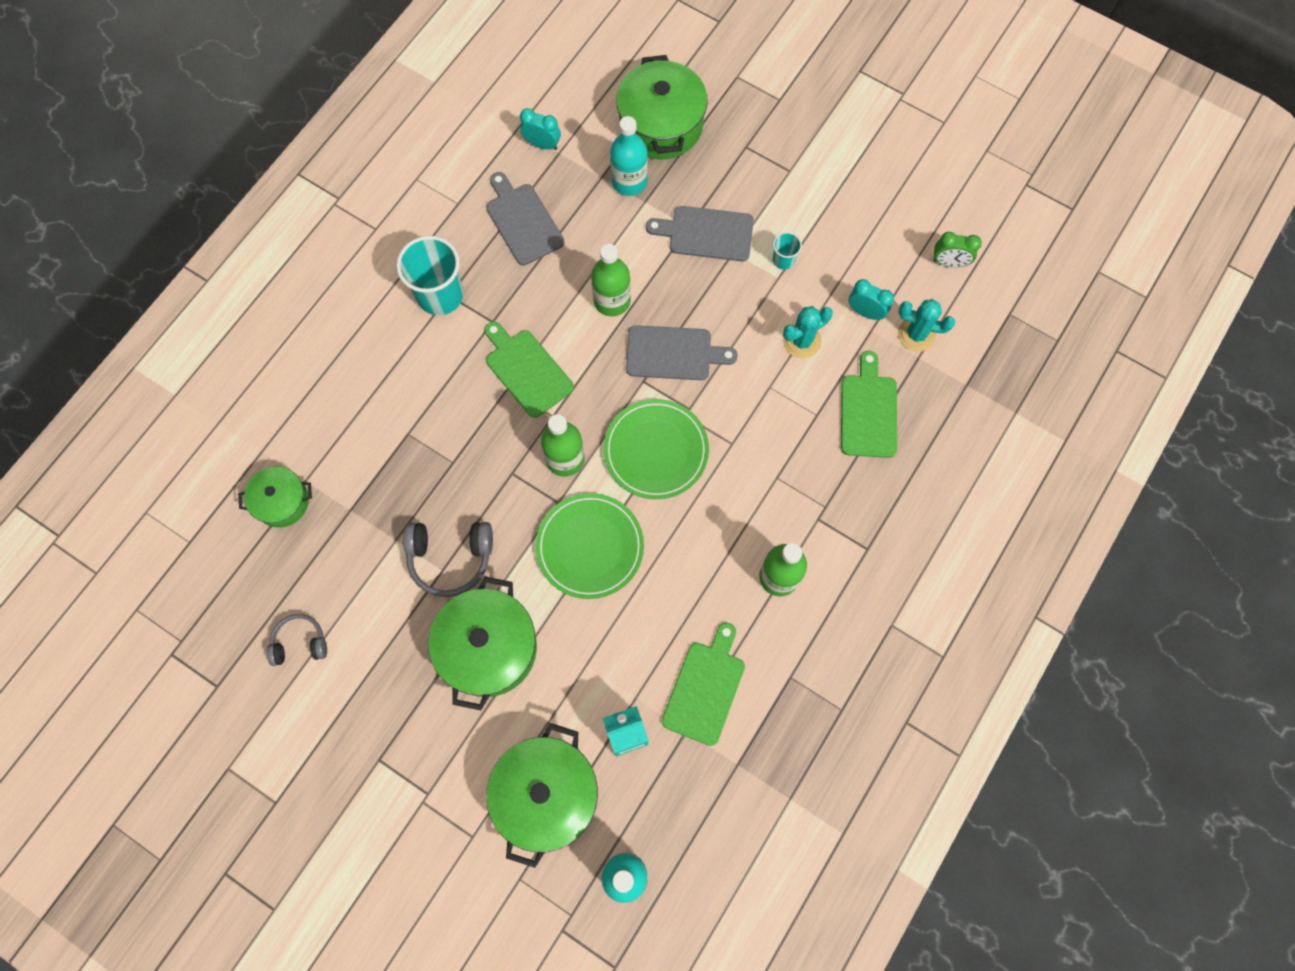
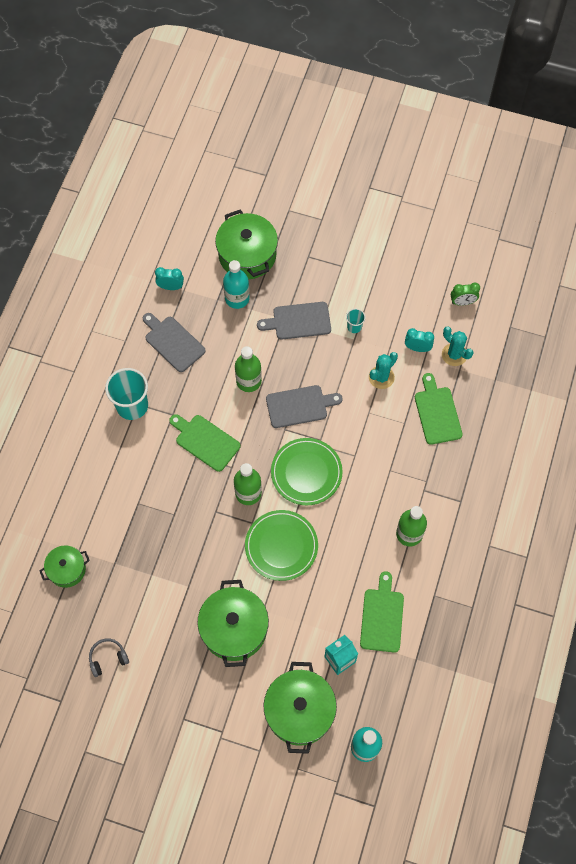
camera: 15 degrees left, 5 degrees down
grey headphones [403,522,493,597] -> none
turquoise cactus [898,299,955,352] -> turquoise cactus turned 45 degrees clockwise [442,327,473,366]

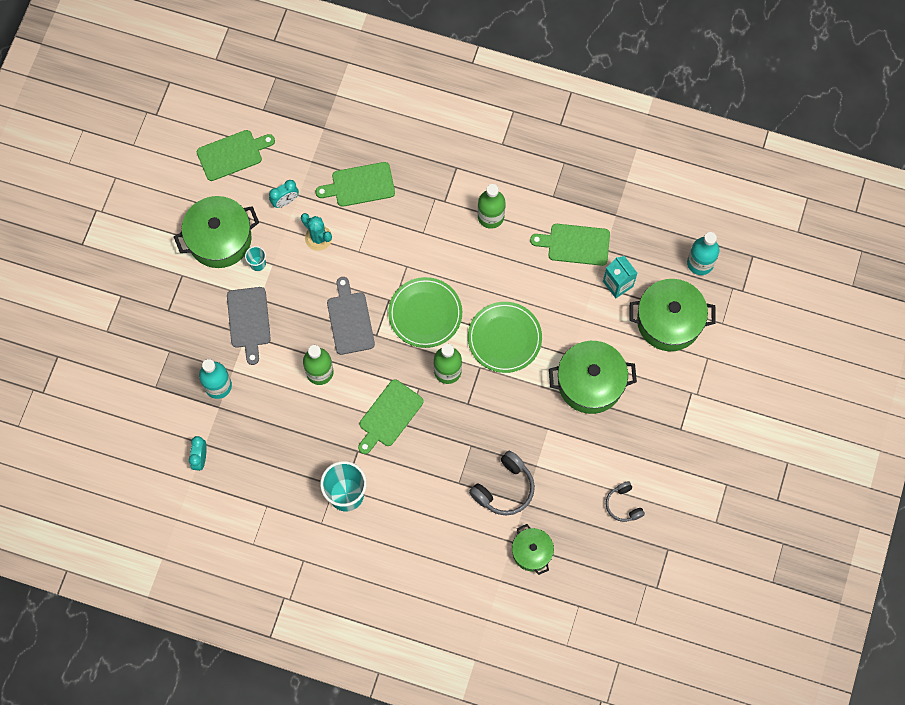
camera: 90 degrees left, 5 degrees up
grey cutting board [143,313,206,372] -> none
green pot [215,209,278,279] -> green pot moved to [174,196,259,268]
turquoise clock [405,328,434,352] -> turquoise clock turned 135 degrees counterclockwise [269,180,299,208]
turquoise cactus [442,327,473,366] -> none
green clock [451,283,480,306] -> green cutting board [197,130,275,181]
none -> grey headphones [469,451,535,515]

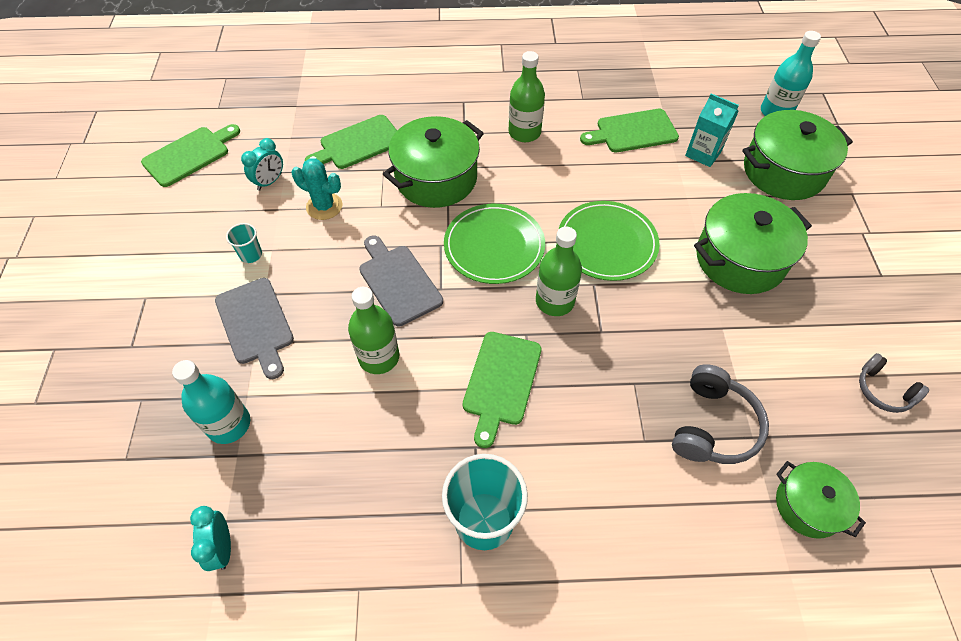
camera: 20 degrees left, 15 degrees down
green pot [174,196,259,268] -> green pot moved to [383,116,484,208]

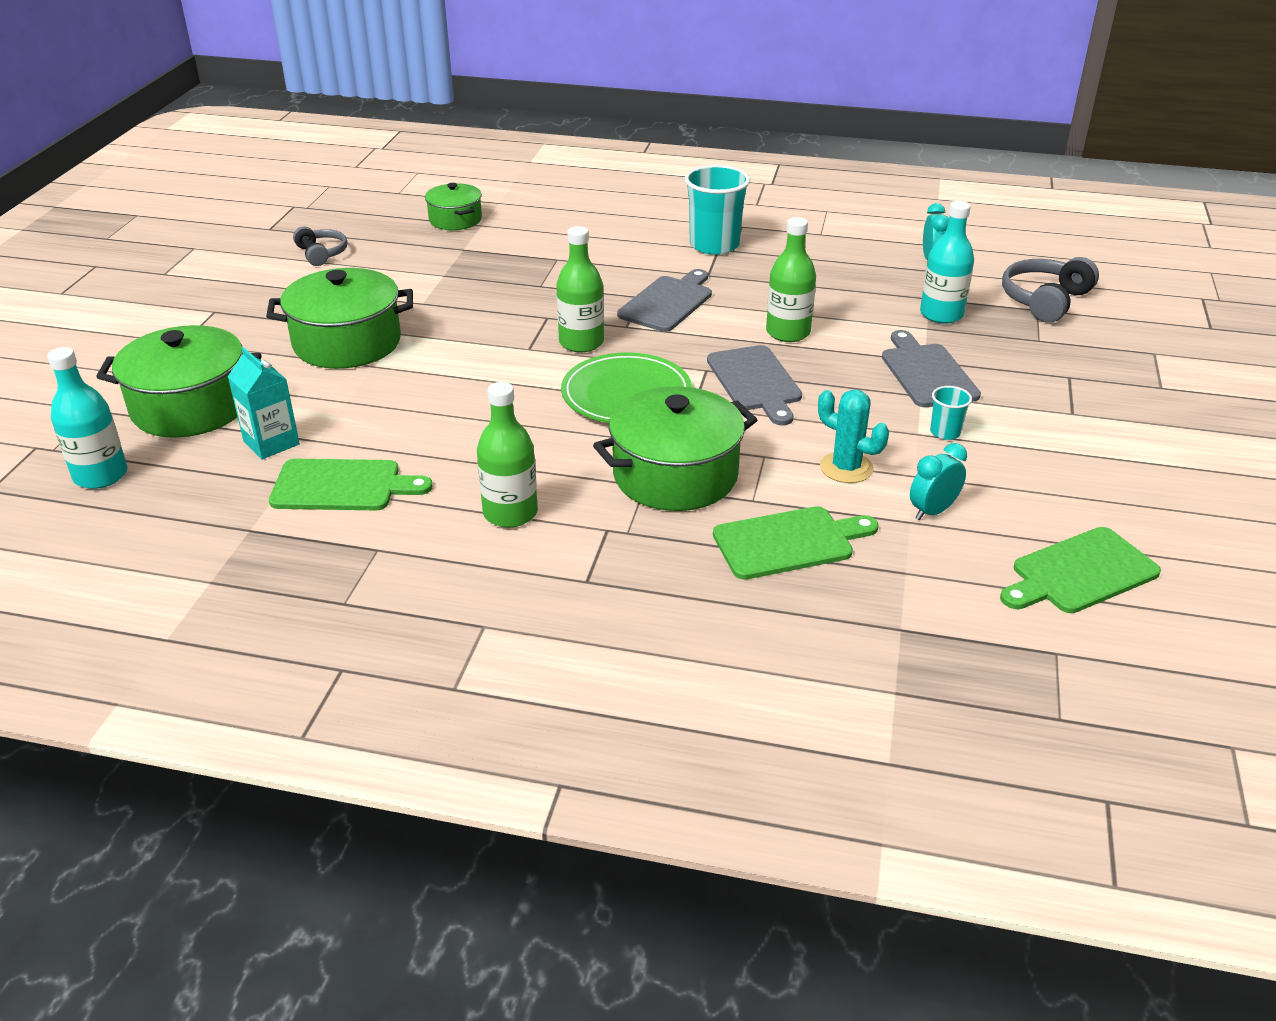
camera: 165 degrees left, 20 degrees down
green cutting board [463,332,541,448] -> grey cutting board [617,269,712,332]
green plate [559,201,660,281] -> none
grey headphones [672,364,769,464] -> grey headphones moved to [1002,257,1099,323]

